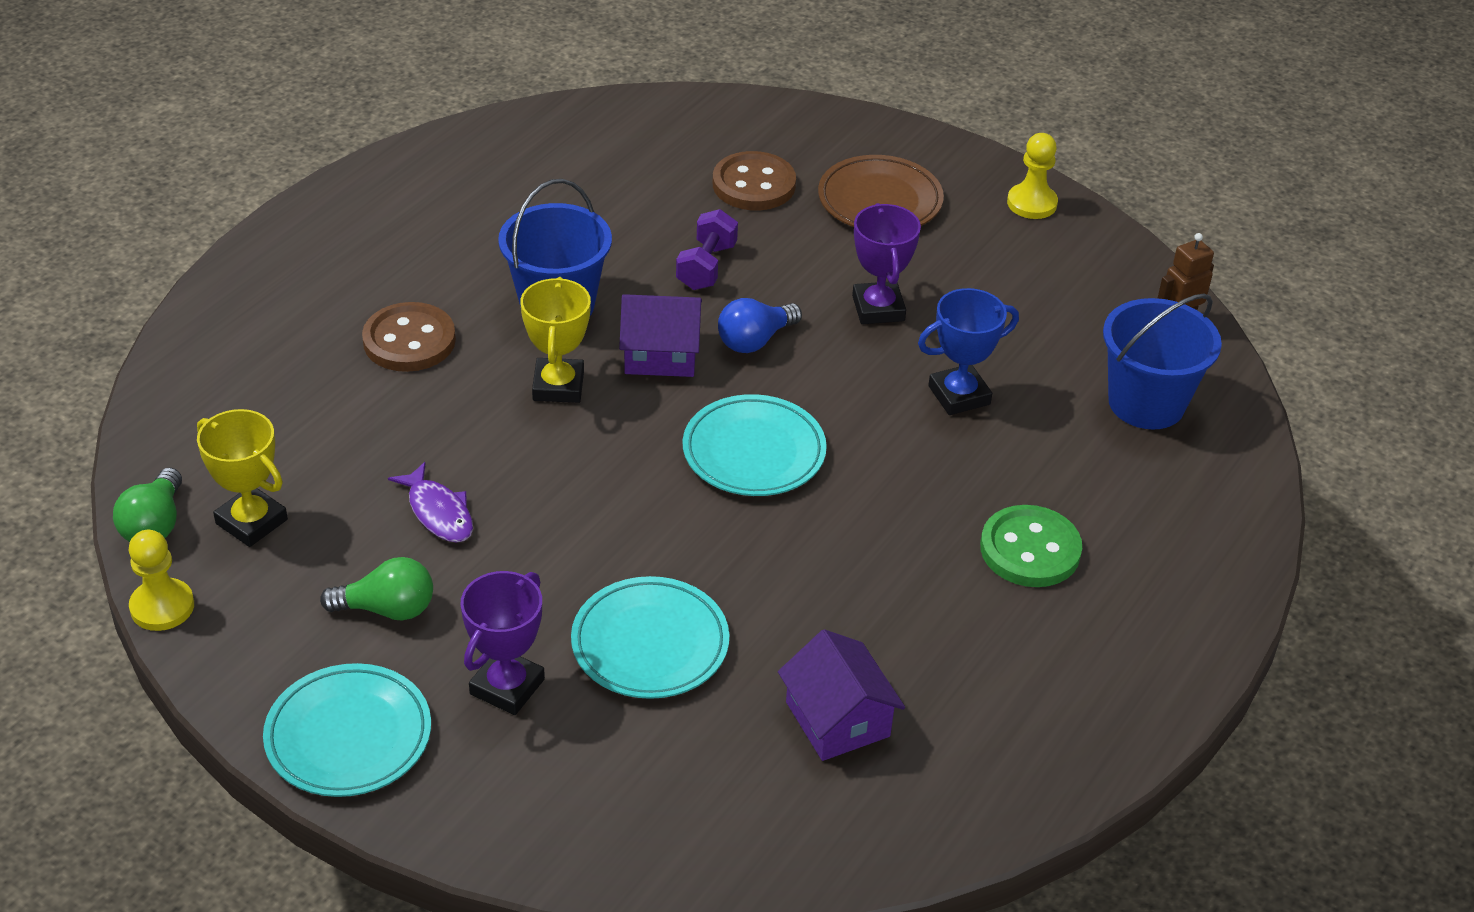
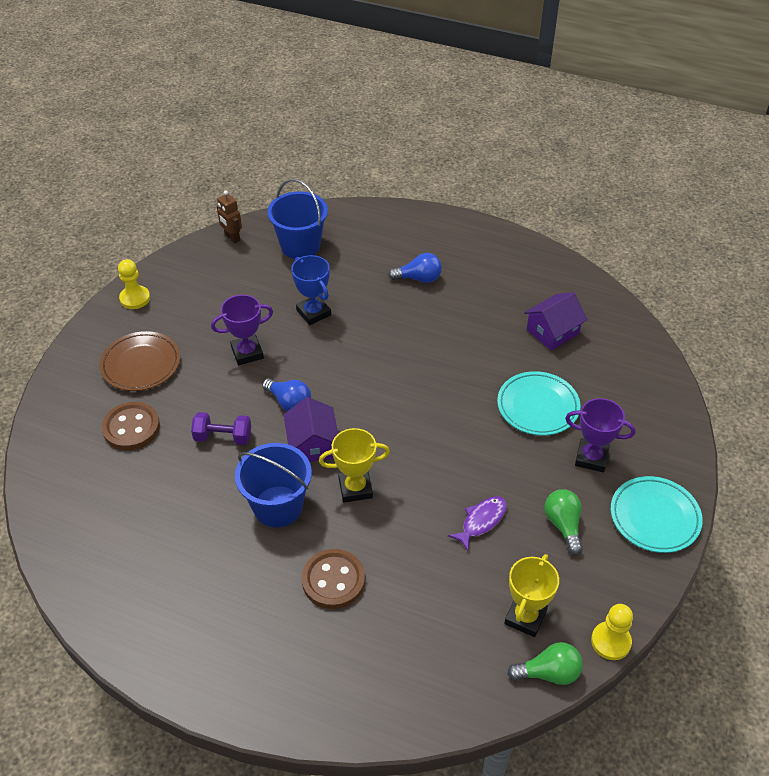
camera: 100 degrees left, 5 degrees up
turquoise plate [683,394,827,496] -> none
green button [980,505,1082,587] -> blue light bulb [388,253,442,283]

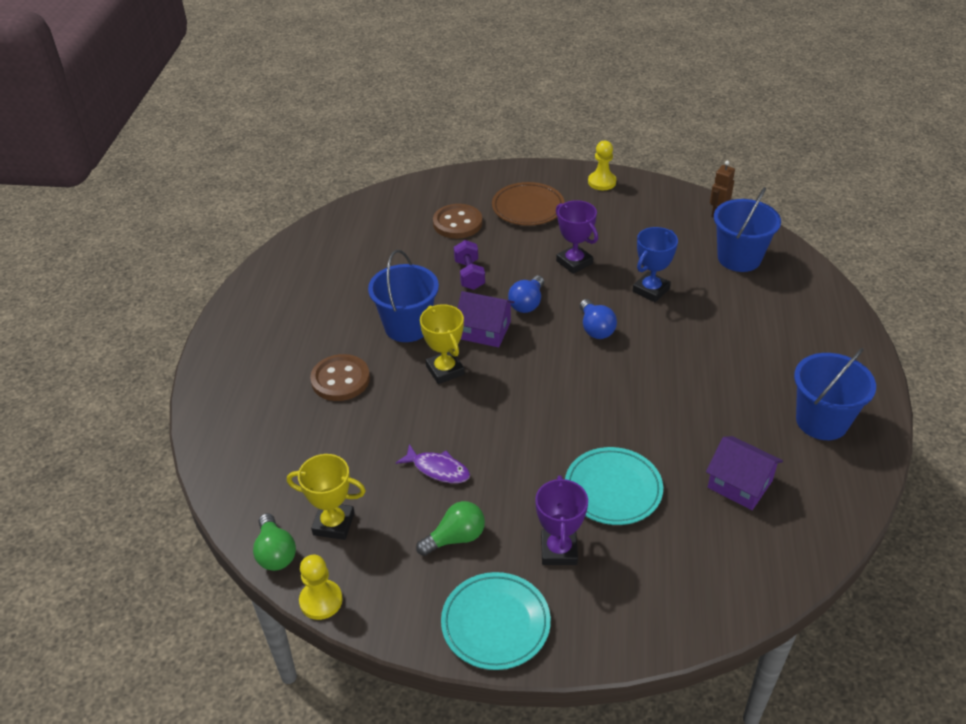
camera: 75 degrees right, 5 degrees down
purple house [284,397,338,462] -> purple house turned 45 degrees clockwise [458,291,515,347]
blue light bulb [388,253,442,283] -> blue light bulb moved to [580,299,617,339]
none -> blue bucket [794,348,876,440]

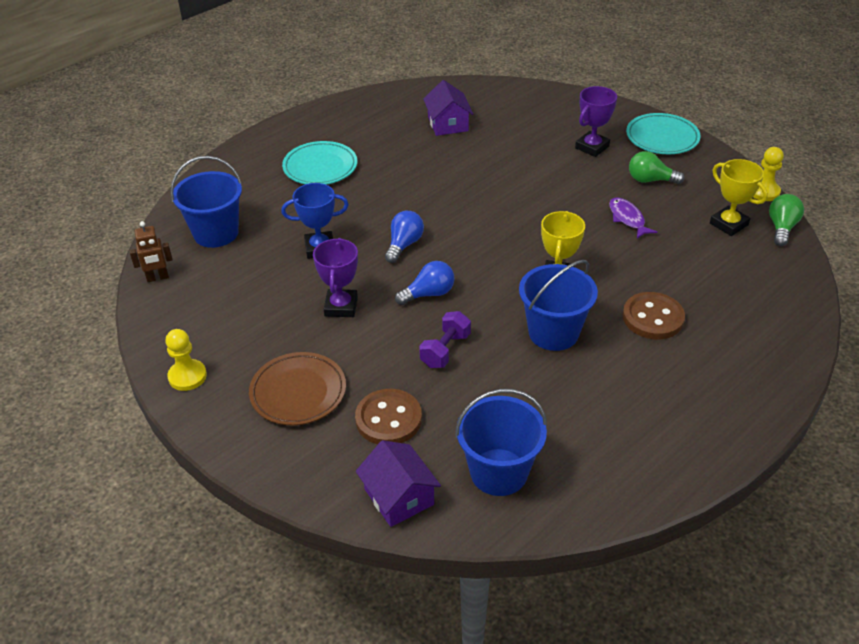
camera: 140 degrees left, 0 degrees up
purple house [458,291,515,347] -> purple house moved to [356,440,441,527]
turquoise plate [565,447,663,525] -> turquoise plate moved to [282,141,357,185]
blue bucket [794,348,876,440] -> blue bucket moved to [455,389,547,496]

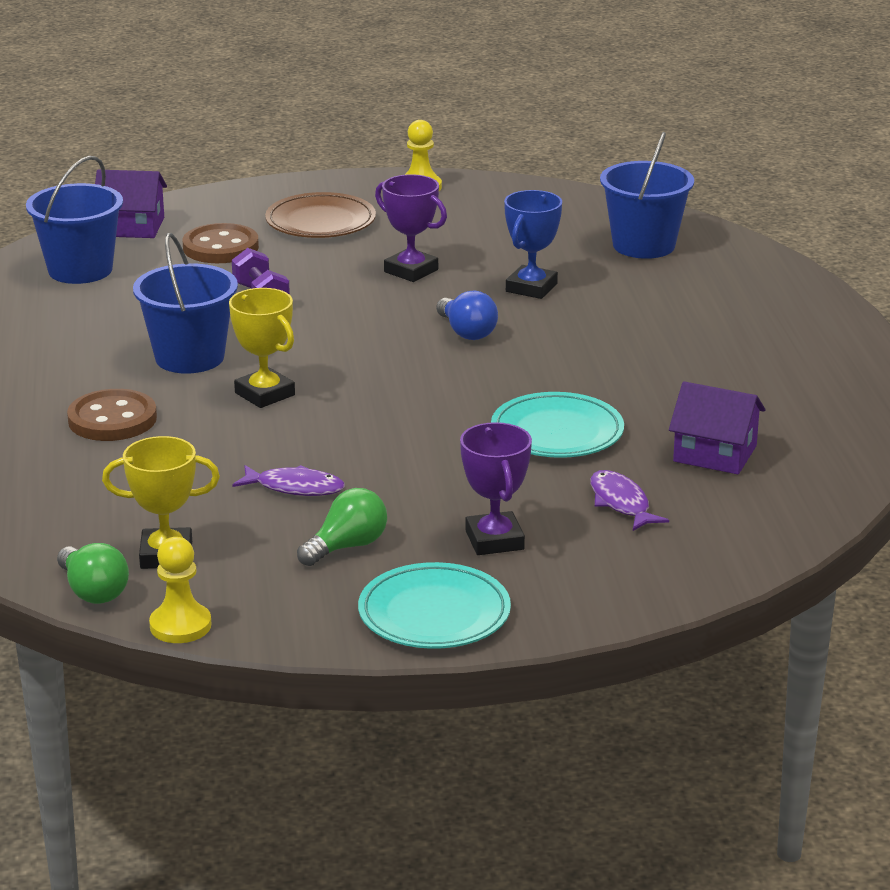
camera: 125 degrees right, 15 degrees down
brown robot [130,221,173,282] -> none
turquoise plate [282,141,357,185] -> turquoise plate moved to [491,392,624,458]
blue light bulb [395,261,454,305] -> none
none -> purple fish [590,470,669,531]

